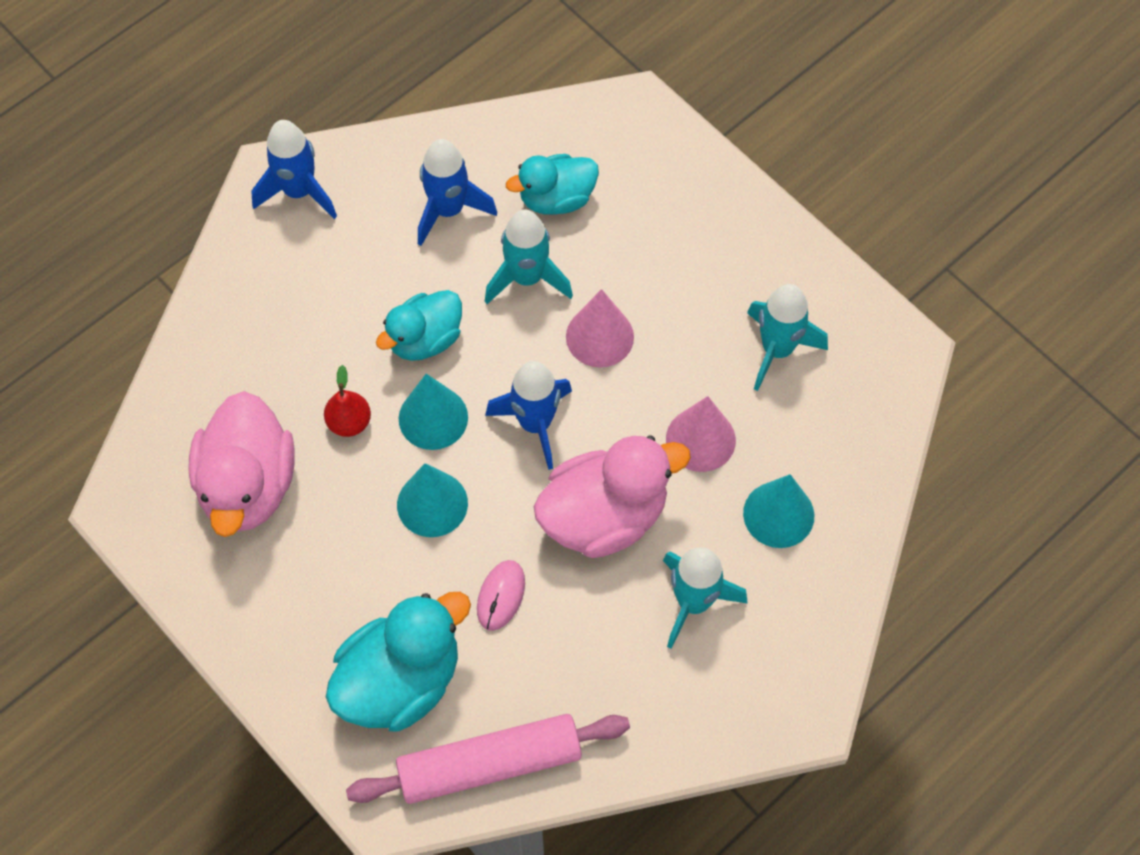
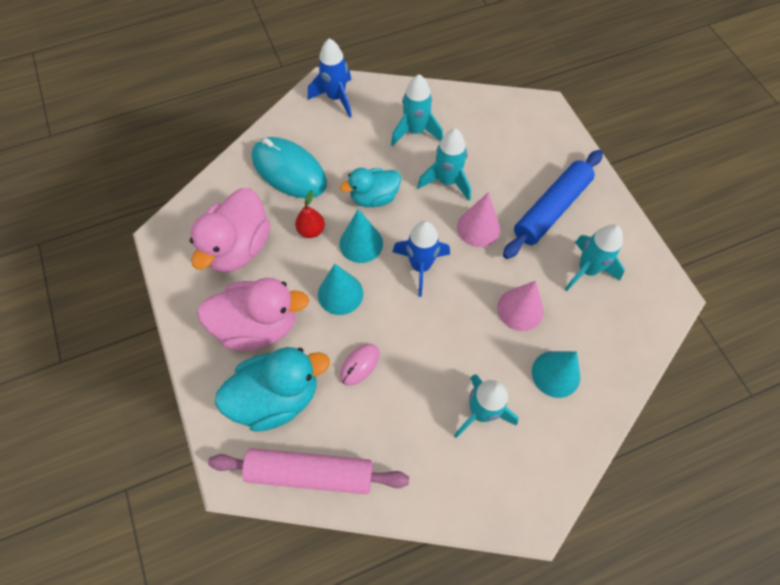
camera: 20 degrees right, 0 degrees up
blue rocket [418,139,497,246] -> turquoise rocket [391,74,443,146]
turquoise duck [506,154,599,215] -> none
pink duck [534,436,691,558] -> pink duck moved to [197,278,309,351]
none -> turquoise mouse [252,137,327,198]
none -> blue rolling pin [503,150,603,259]

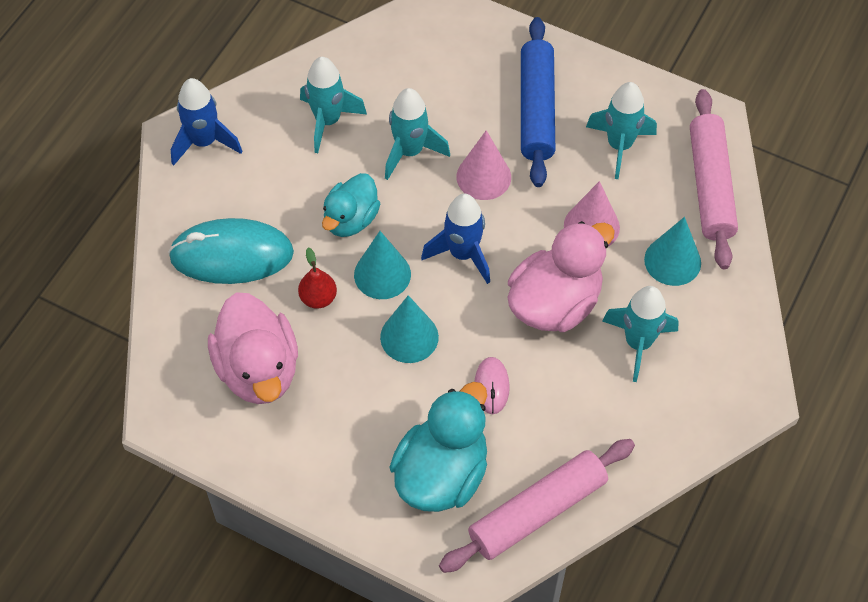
camera: 40 degrees left, 5 degrees down
pink duck [197,278,309,351] -> pink duck moved to [508,221,615,332]
none -> pink rolling pin [690,89,738,269]

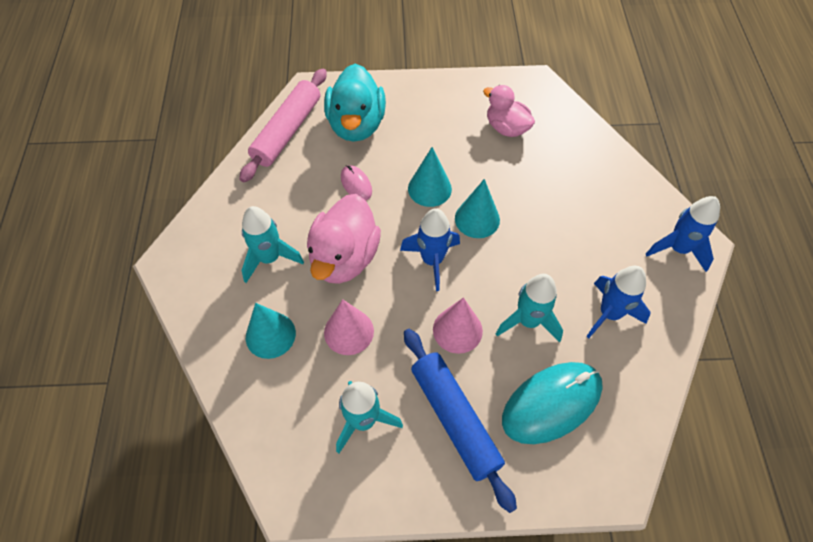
camera: 150 degrees right, 0 degrees up
turquoise mouse [168,218,294,284] -> turquoise mouse moved to [502,362,603,444]
pink duck [208,292,298,404] -> pink duck [483,85,535,137], size x0.64
red pear [298,247,337,309] -> none
turquoise rocket [300,57,367,153] -> blue rocket [586,266,650,338]
turquoise duck [322,173,380,237] -> none
pink rolling pin [690,89,738,269] -> none

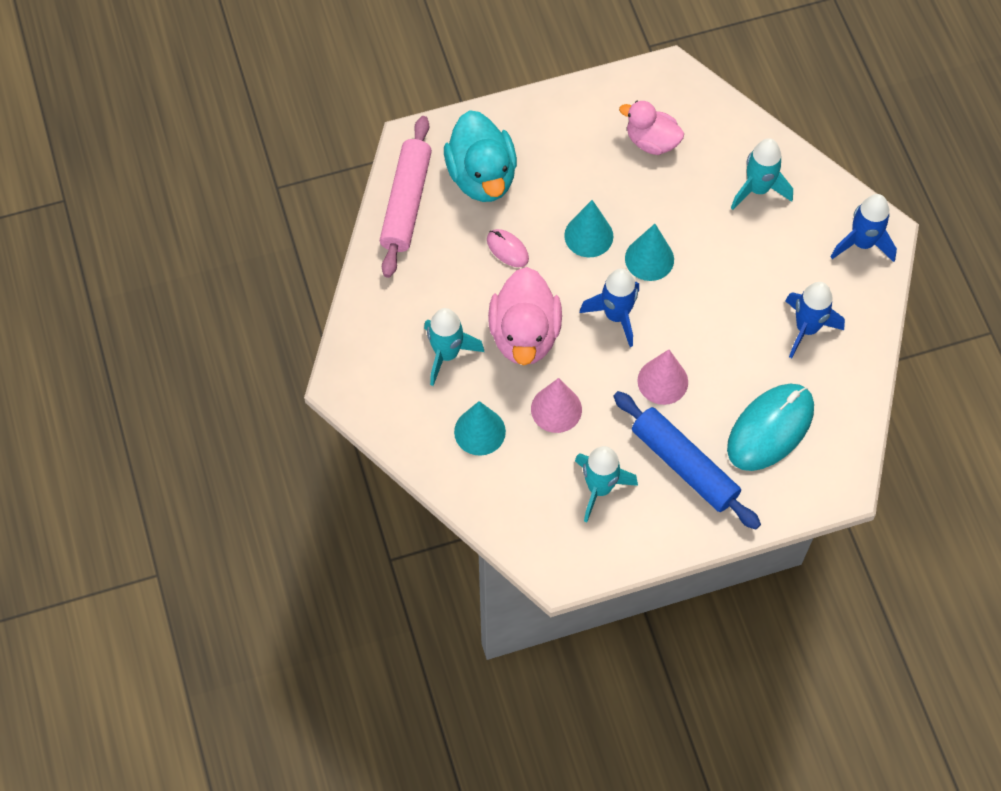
camera: 15 degrees left, 5 degrees up
turquoise rocket [496,274,563,342] -> turquoise rocket moved to [731,138,793,210]

